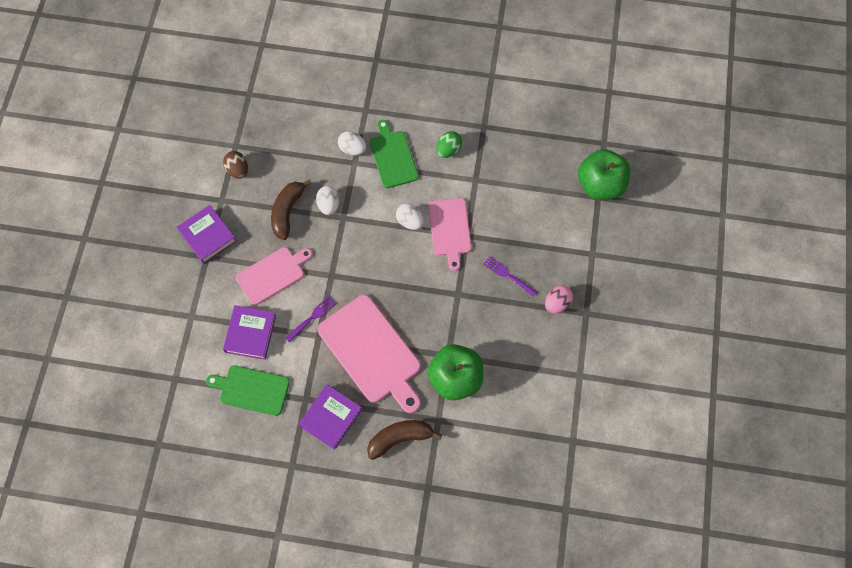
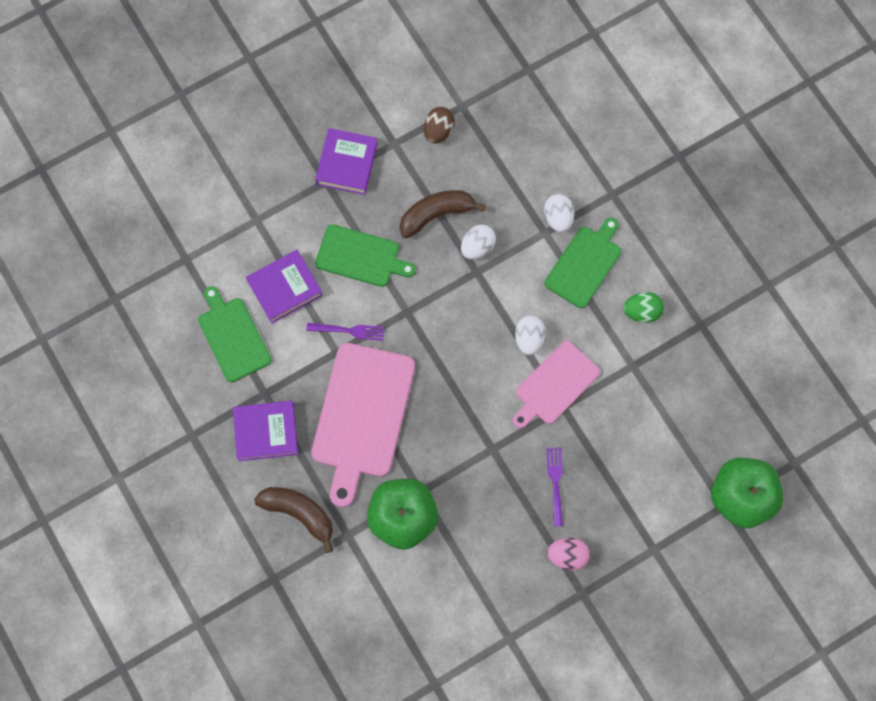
camera: 50 degrees right, 5 degrees up
pink cutting board [236,247,312,305] -> green cutting board [315,224,416,287]

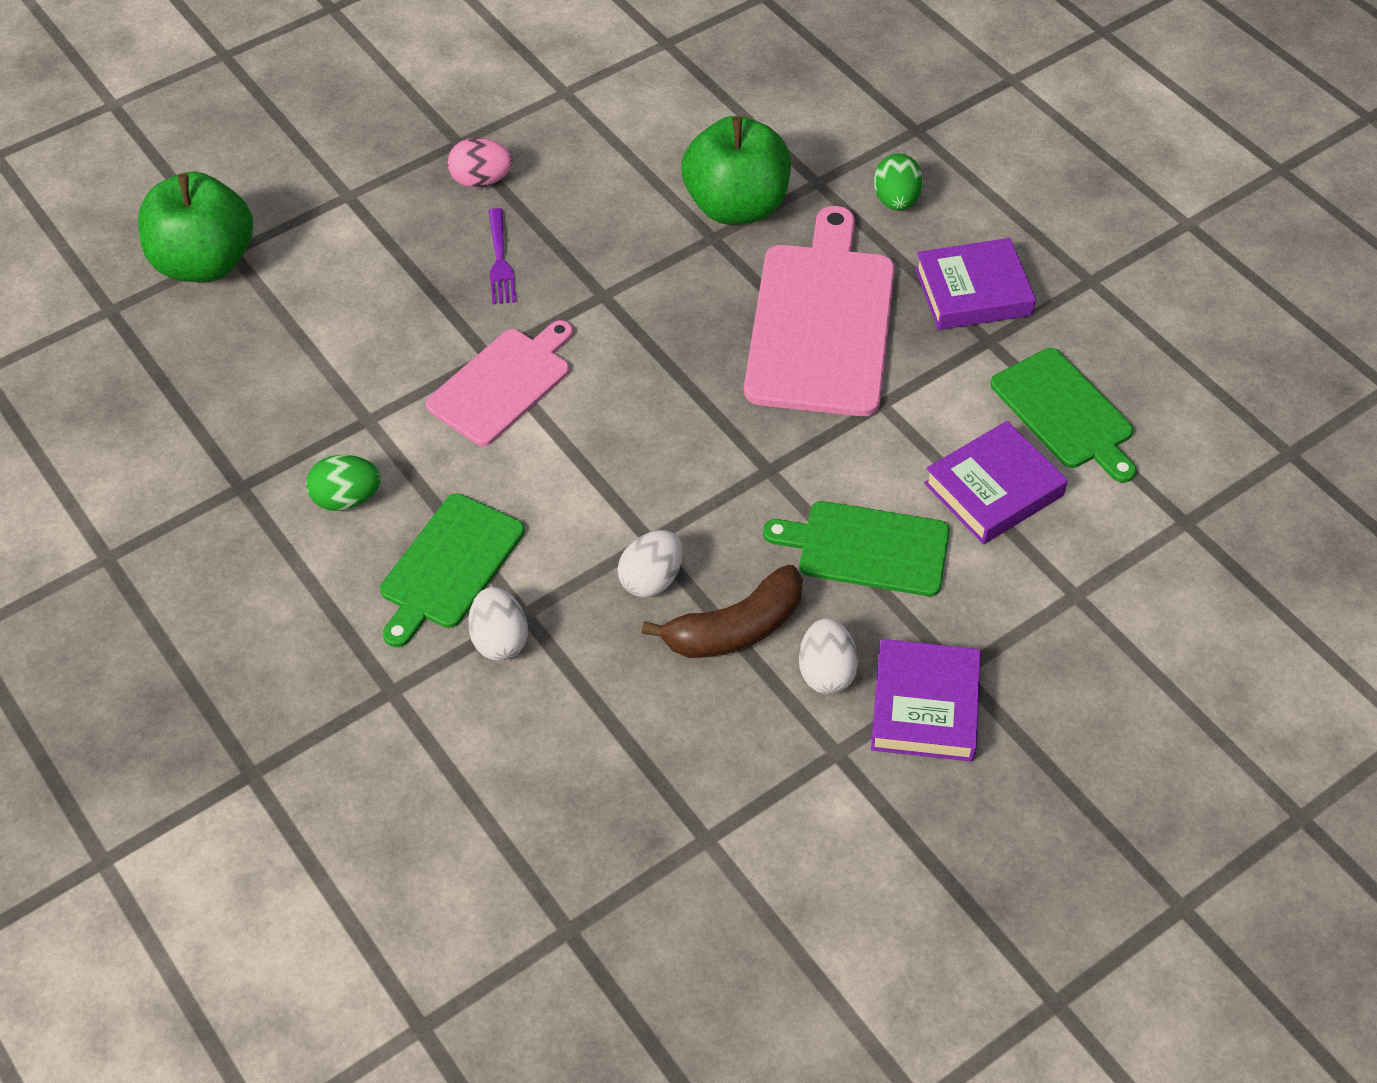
camera: 175 degrees right, 20 degrees down
brown banana [254,487,333,553] -> green egg [874,153,923,211]
purple fork [306,323,385,341] -> none
brown egg [424,107,455,144] -> none
white egg [515,315,546,356] -> white egg moved to [799,618,858,694]

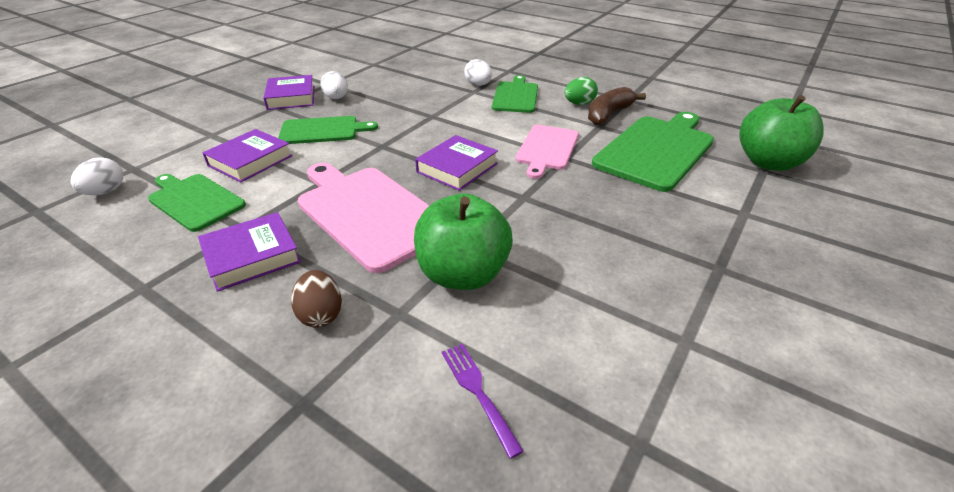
camera: 160 degrees right, 15 degrees down
pink egg [447,138,513,188] -> none
purple fork [489,208,516,304] -> purple fork moved to [442,344,524,459]
white egg [618,530,683,597] -> white egg moved to [71,157,123,195]
brown banana [642,565,803,658] -> brown banana moved to [588,87,646,126]
pink cutting board [744,206,895,416] -> pink cutting board turned 150 degrees clockwise [298,163,429,273]
green egg [874,153,923,211] -> brown egg [291,270,342,328]
none -> purple book [415,135,498,191]
none -> green cutting board [592,112,714,192]

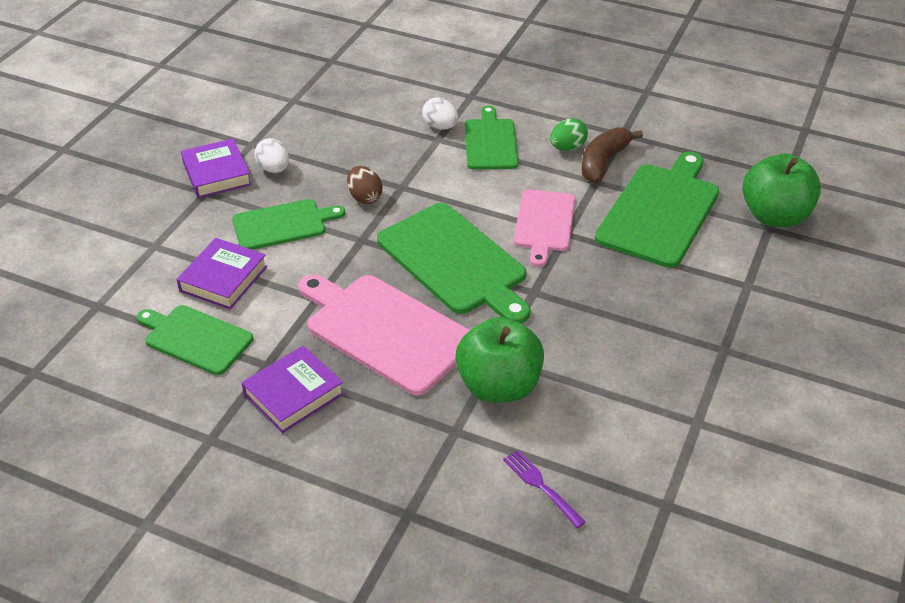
camera: 10 degrees left, 5 degrees up
white egg [71,157,123,195] -> none
brown egg [291,270,342,328] -> brown egg moved to [347,166,382,204]
purple book [415,135,498,191] -> green cutting board [377,203,531,324]

